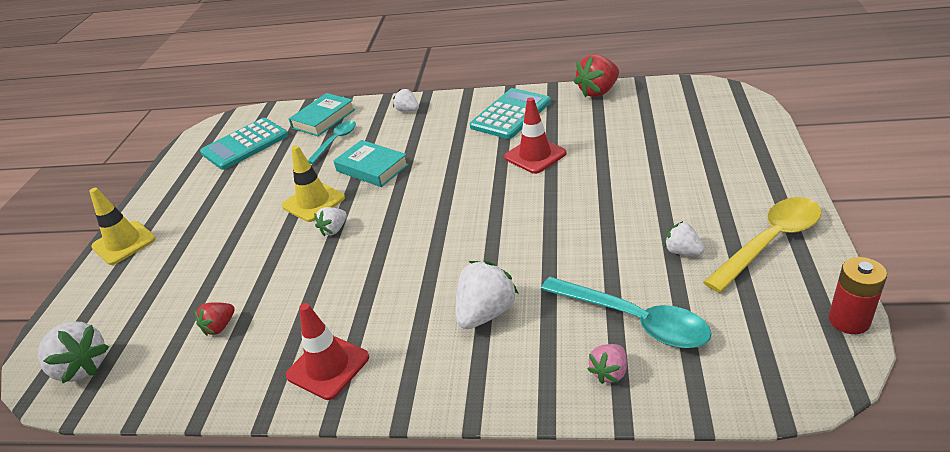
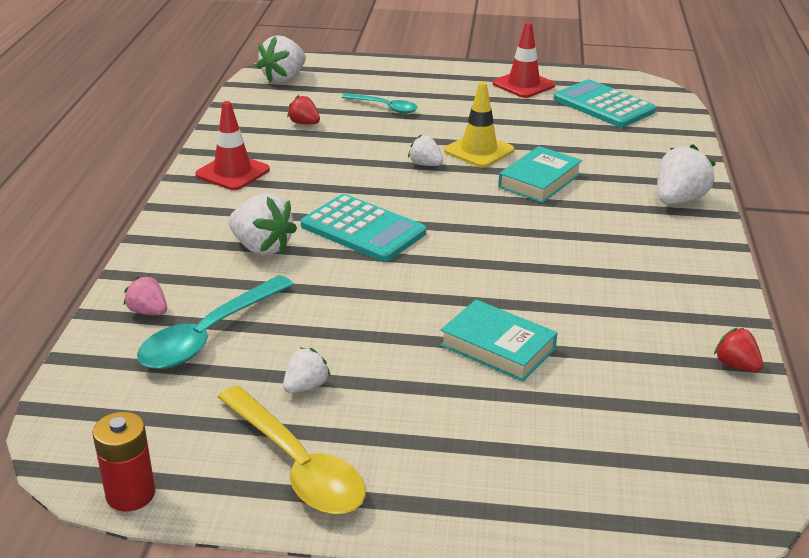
camera: 85 degrees right, 5 degrees down
yellow traffic cone [89,188,156,265] -> none
turquoise book [289,93,355,136] -> turquoise book moved to [440,300,557,382]
turquoise spoon [308,121,356,164] -> turquoise spoon moved to [342,93,418,114]
white strawberry [393,89,419,112] -> white strawberry [657,144,716,205], size x1.73
turquoise calculator [470,88,551,139] -> turquoise calculator moved to [301,194,426,262]
red traffic cone [504,97,567,174] -> red traffic cone moved to [493,22,555,98]
red strawberry [574,54,619,97] -> red strawberry [714,328,763,372], size x0.58

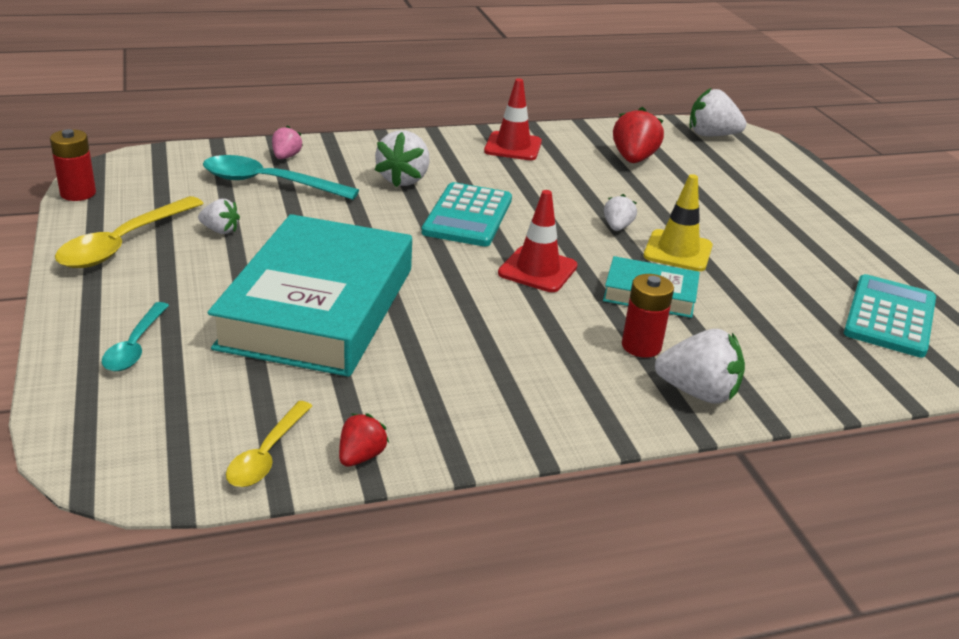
camera: 65 degrees right, 0 degrees up
red strawberry [287,95,320,124] -> red strawberry [613,107,664,163], size x1.73
turquoise spoon [342,93,418,114] -> turquoise spoon moved to [102,302,169,371]
turquoise book [440,300,557,382] -> turquoise book [208,214,412,377], size x2.14
red traffic cone [493,22,555,98] -> red traffic cone moved to [498,190,578,292]
none -> yellow spoon [226,401,312,487]
none -> red battery [622,274,674,358]

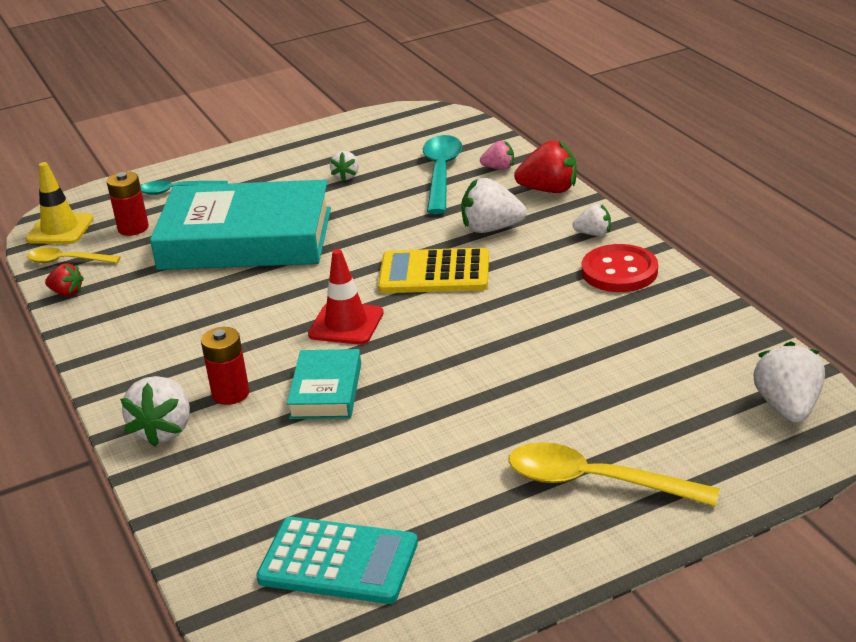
camera: 85 degrees right, 0 degrees up
red battery [50,129,96,201] -> red battery moved to [107,171,149,236]
yellow spoon [55,196,204,268] -> yellow spoon moved to [508,442,720,507]
turquoise calculator [422,182,512,247] -> yellow calculator [378,248,489,293]
red traffic cone [484,78,542,160] -> red button [582,244,658,292]
white strawberry [604,194,637,231] -> white strawberry moved to [573,204,611,236]
red strawberry [613,107,664,163] -> red strawberry moved to [514,141,577,193]
yellow traffic cone [643,174,713,271] -> yellow traffic cone moved to [25,162,94,244]

